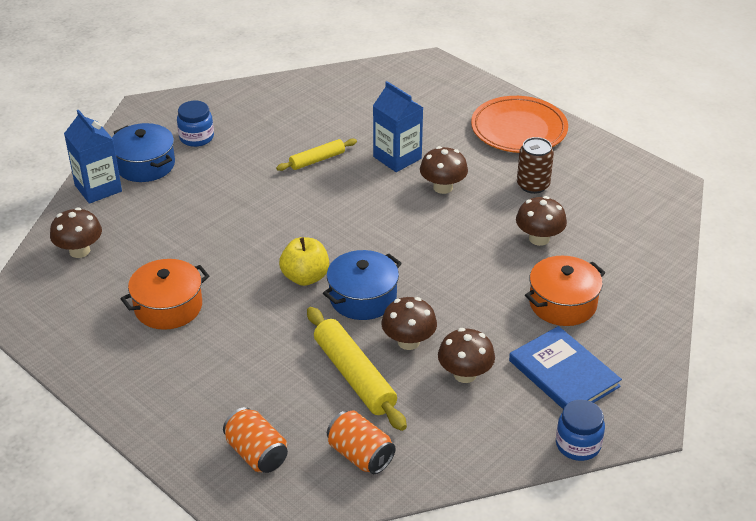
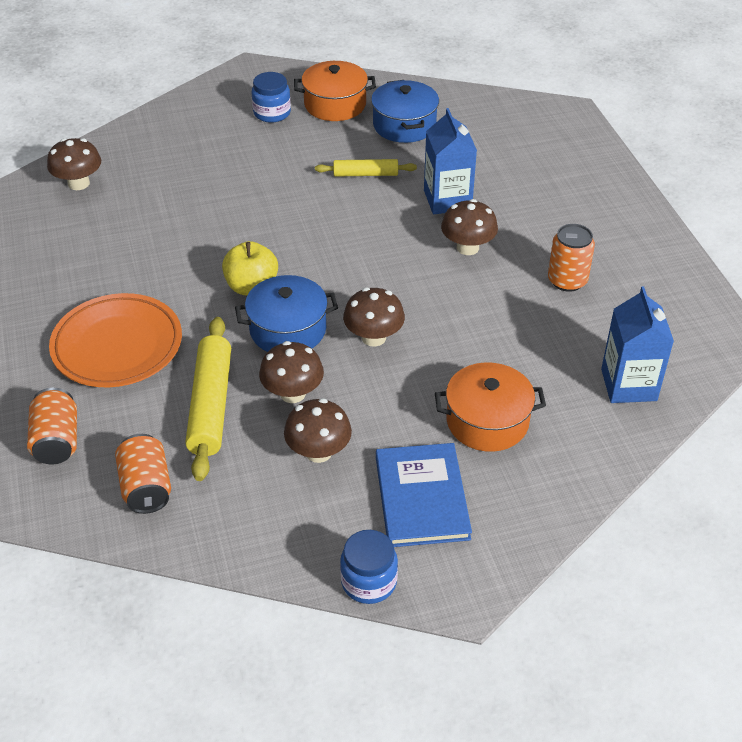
camera: 30 degrees right, 5 degrees up
blue carton [64,110,122,204] -> blue carton moved to [601,286,674,403]
blue pot [112,123,175,182] -> blue pot moved to [371,80,439,143]
orange pot [120,259,210,330] -> orange pot moved to [294,61,376,121]
orange plate [471,96,568,153] -> orange plate moved to [49,293,182,387]
brown mushroom [516,196,567,246] -> brown mushroom moved to [343,287,405,347]
brown can [517,137,554,194] -> orange can [548,224,595,292]

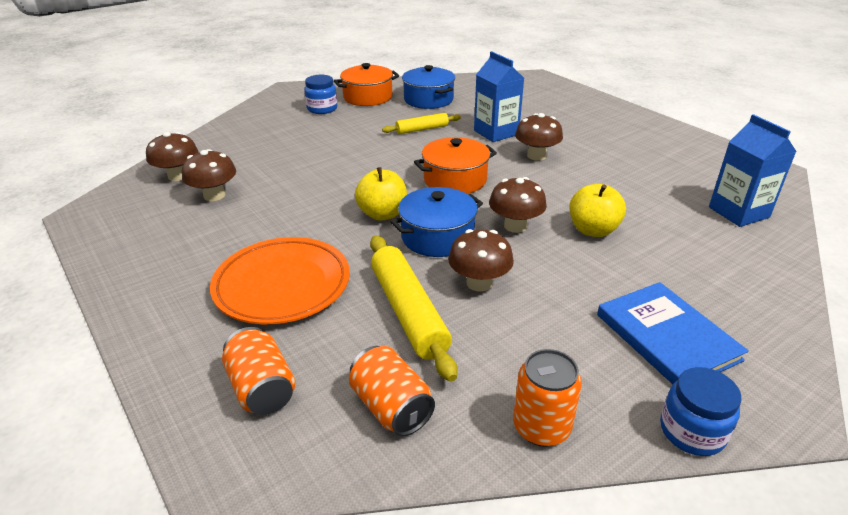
camera: 20 degrees left, 10 degrees down
brown mushroom [284,398,352,463] -> brown mushroom moved to [182,149,236,201]
orange pot [435,362,546,452] -> orange pot moved to [414,137,497,194]
orange can [548,224,595,292] -> orange can moved to [513,349,582,447]
none -> yellow apple [569,184,626,237]

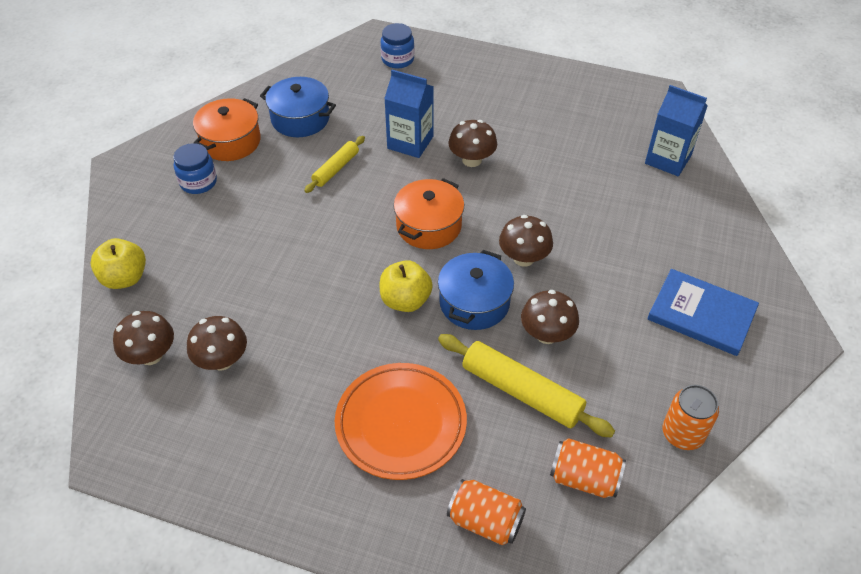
camera: 35 degrees left, 15 degrees up
yellow apple [569,184,626,237] -> yellow apple moved to [90,238,146,289]
blue jar [660,367,742,456] -> blue jar moved to [381,23,415,68]

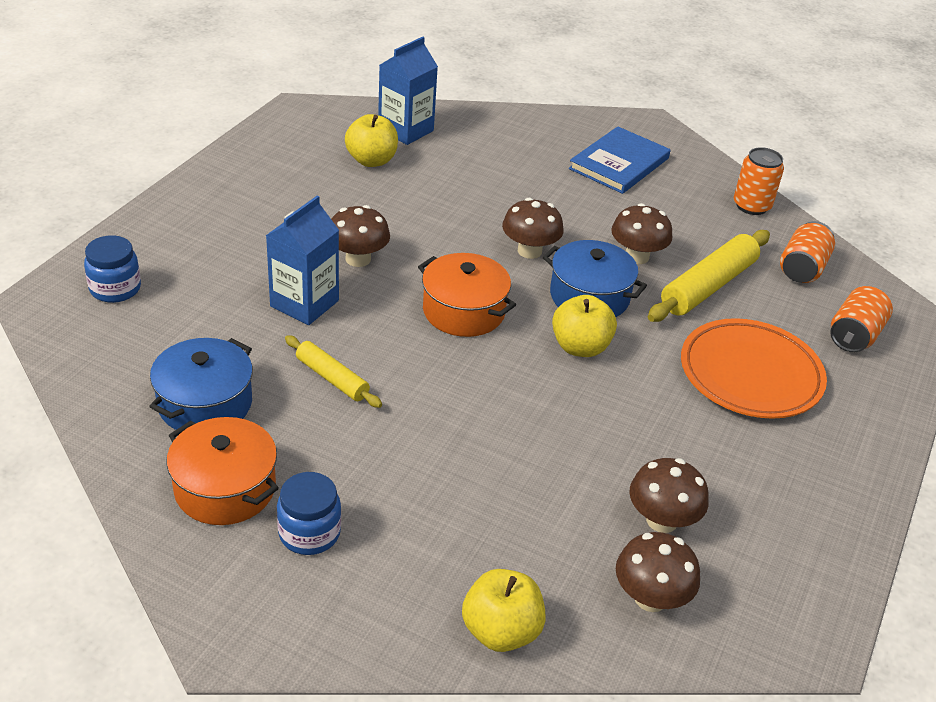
camera: 85 degrees left, 10 degrees down
none -> yellow apple [345,114,398,167]

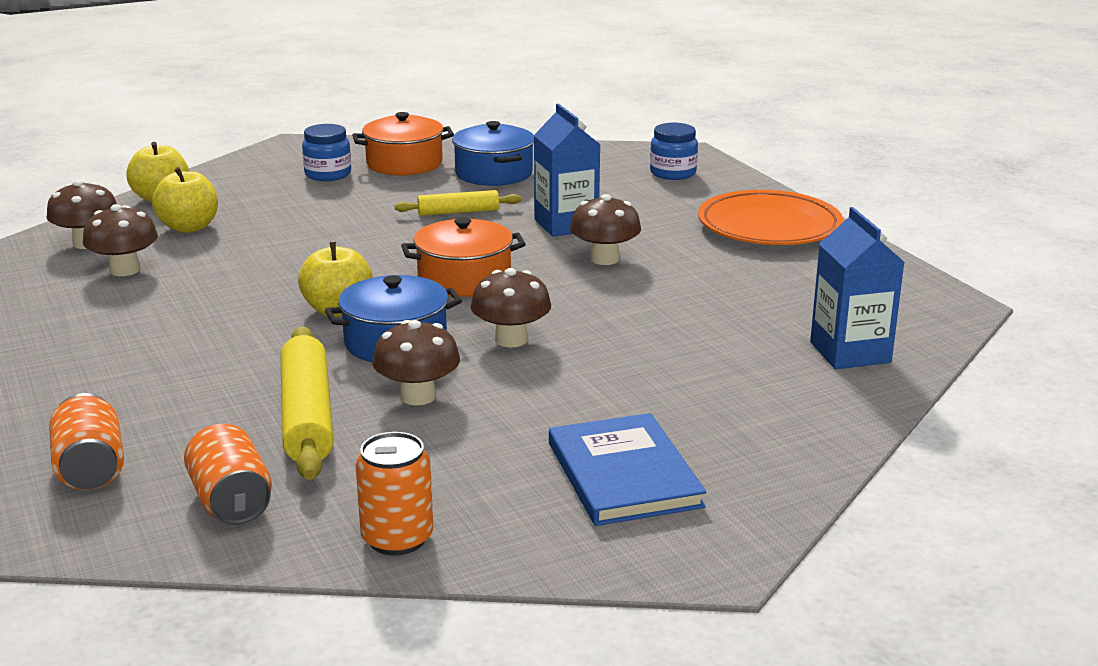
camera: 130 degrees right, 15 degrees down
yellow apple [345,114,398,167] -> yellow apple moved to [152,167,218,233]
orange plate [681,318,827,419] -> orange plate moved to [698,190,843,245]

